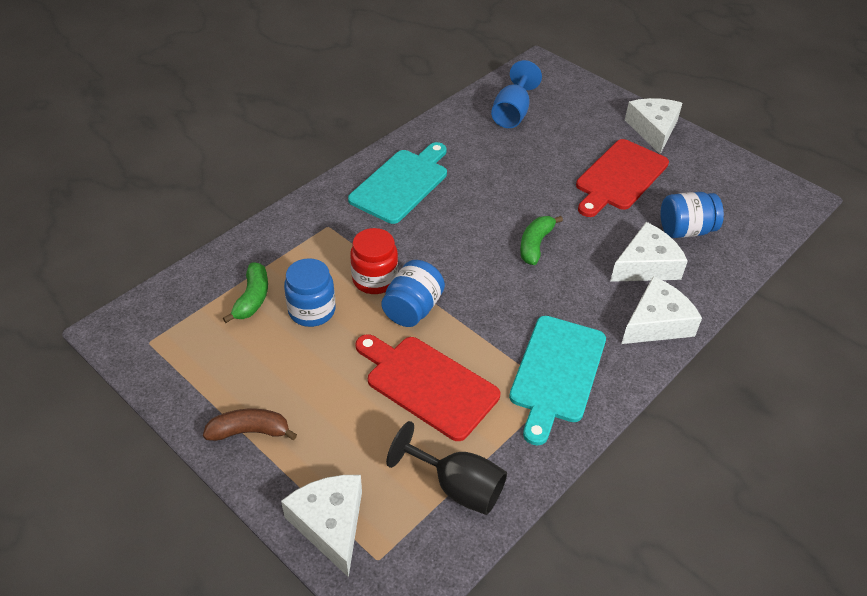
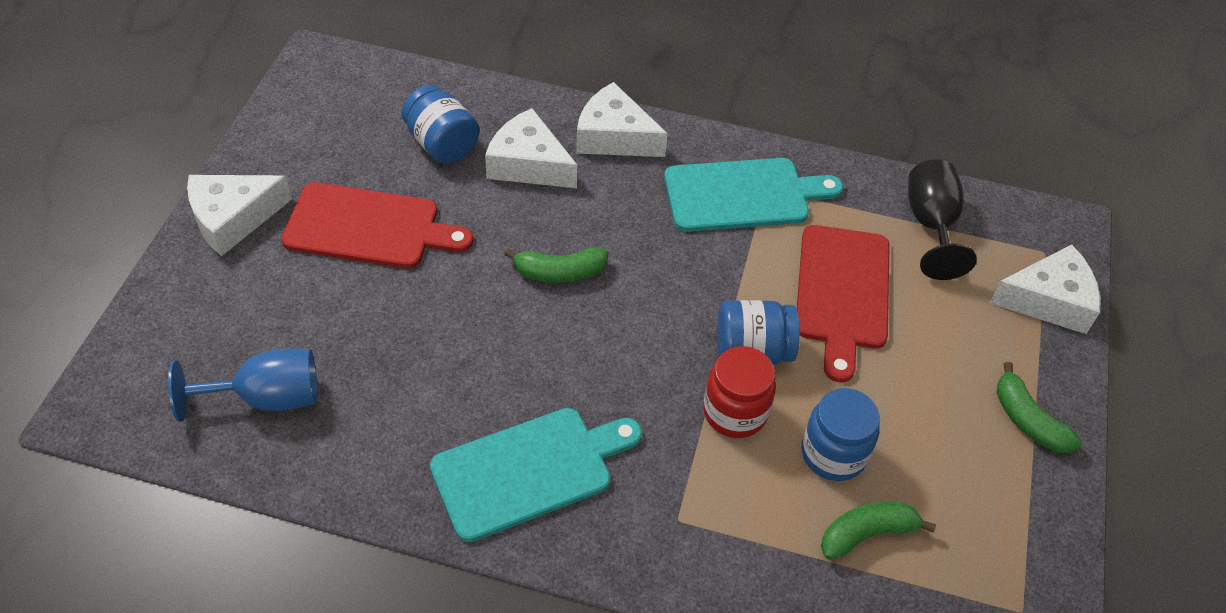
camera: 120 degrees left, 5 degrees up
brown banana [203,409,297,441] -> green banana [996,362,1082,453]
white cheese [281,475,362,578] -> white cheese turned 135 degrees counterclockwise [989,244,1101,334]
turquoise cutting board [348,142,447,224] -> turquoise cutting board turned 150 degrees clockwise [430,408,642,542]

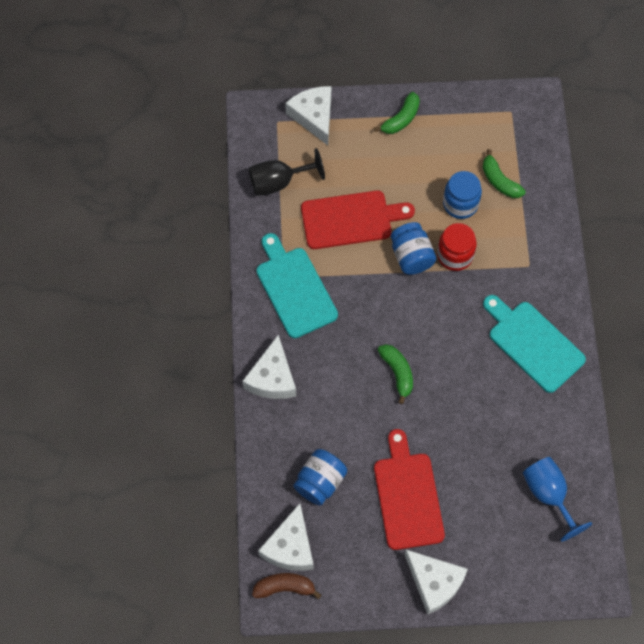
camera: 105 degrees left, 15 degrees up
white cheese [485,108,578,188] -> white cheese moved to [258,503,314,571]
none -> brown banana [252,573,321,599]

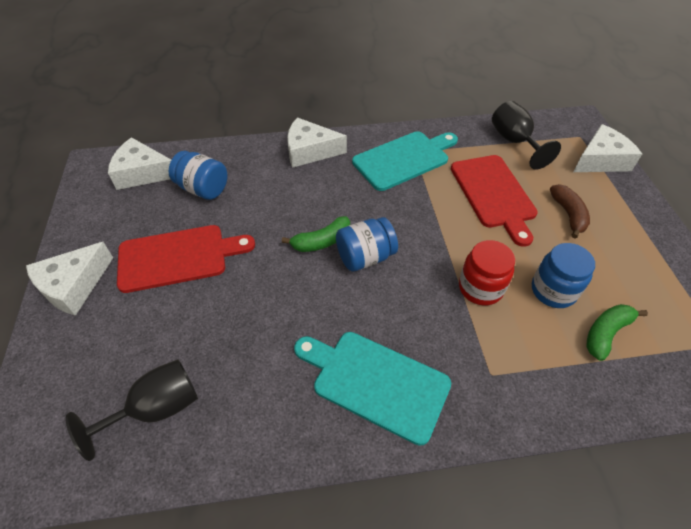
camera: 85 degrees right, 15 degrees down
brown banana [252,573,321,599] -> brown banana moved to [550,184,590,238]
green banana [374,92,420,134] -> none
blue jar [391,222,436,275] -> blue jar moved to [336,217,398,271]
turquoise cutting board [483,295,586,393] -> turquoise cutting board turned 105 degrees counterclockwise [294,332,451,446]
blue goblet [523,457,592,542] -> black goblet [66,359,198,461]

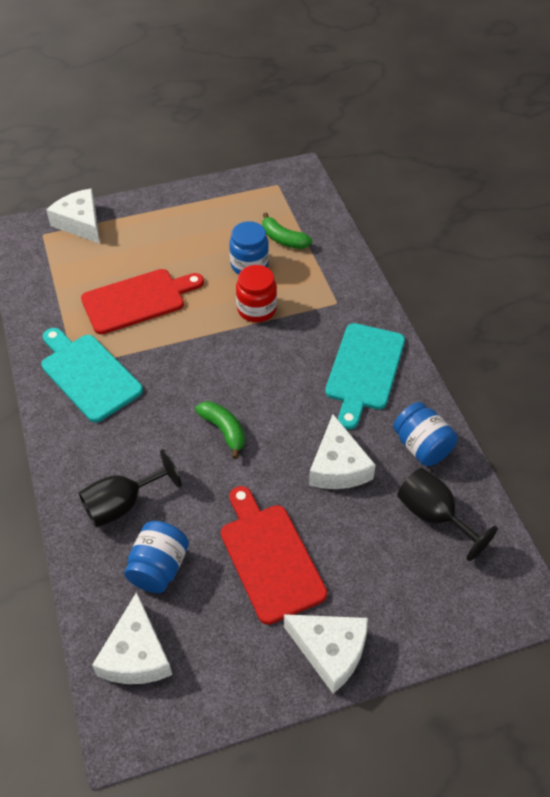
camera: 100 degrees left, 0 degrees up
white cheese [287,117,347,168] -> white cheese moved to [309,414,376,489]
blue jar [336,217,398,271] -> blue jar moved to [393,402,458,466]
black goblet [492,101,561,170] -> black goblet moved to [79,449,182,528]
brown banana [550,184,590,238] -> none

